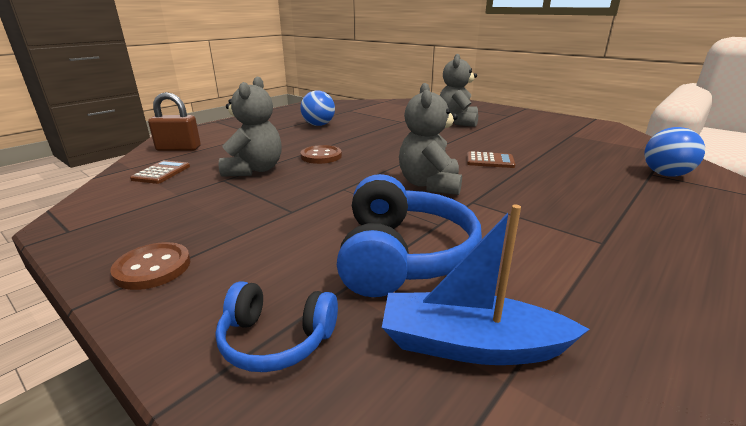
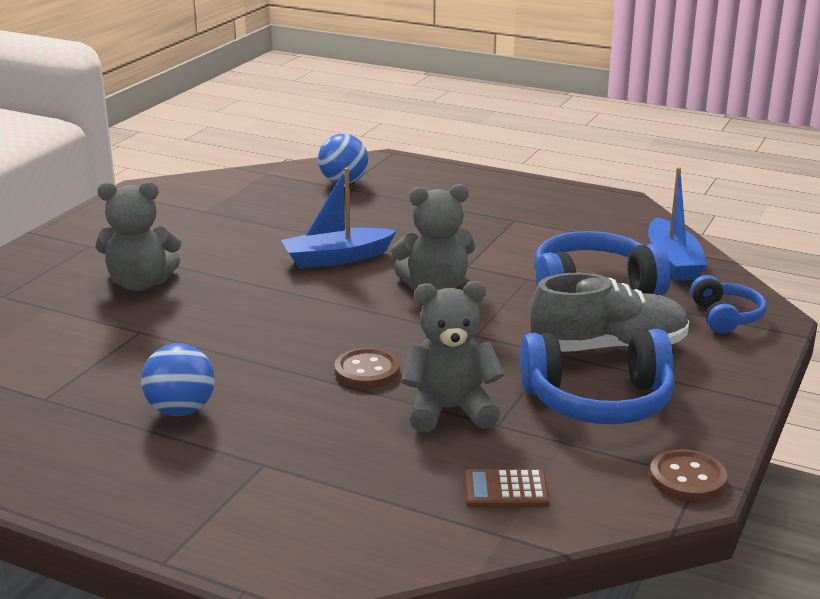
camera: 105 degrees left, 0 degrees up
brown button [110,242,191,290] -> brown button moved to [650,449,727,501]
brown padlock [148,92,201,151] -> none
brown calculator [467,151,515,168] -> blue boat [281,167,396,268]
none -> blue headphones [520,329,675,424]
none -> grey shoe [530,272,689,352]

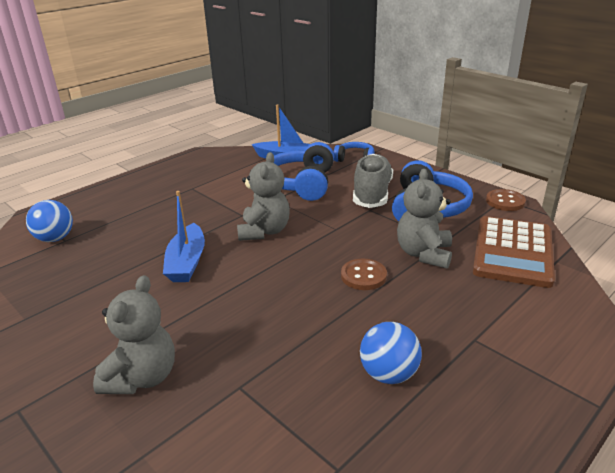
camera: 70 degrees left, 5 degrees up
brown calculator [464,469,550,508] -> brown calculator [473,216,555,288], size x2.23

